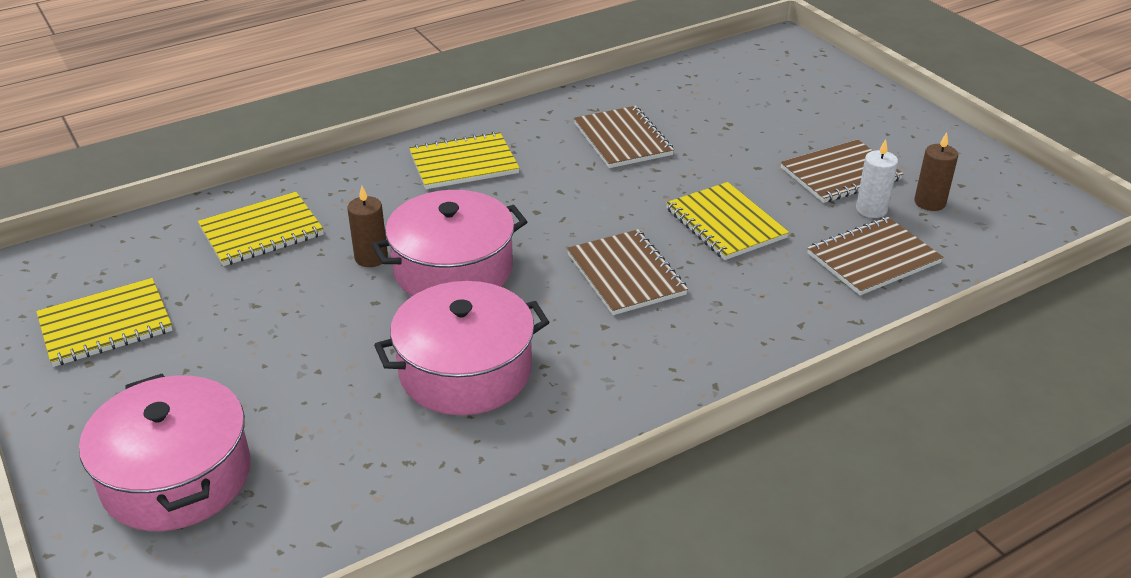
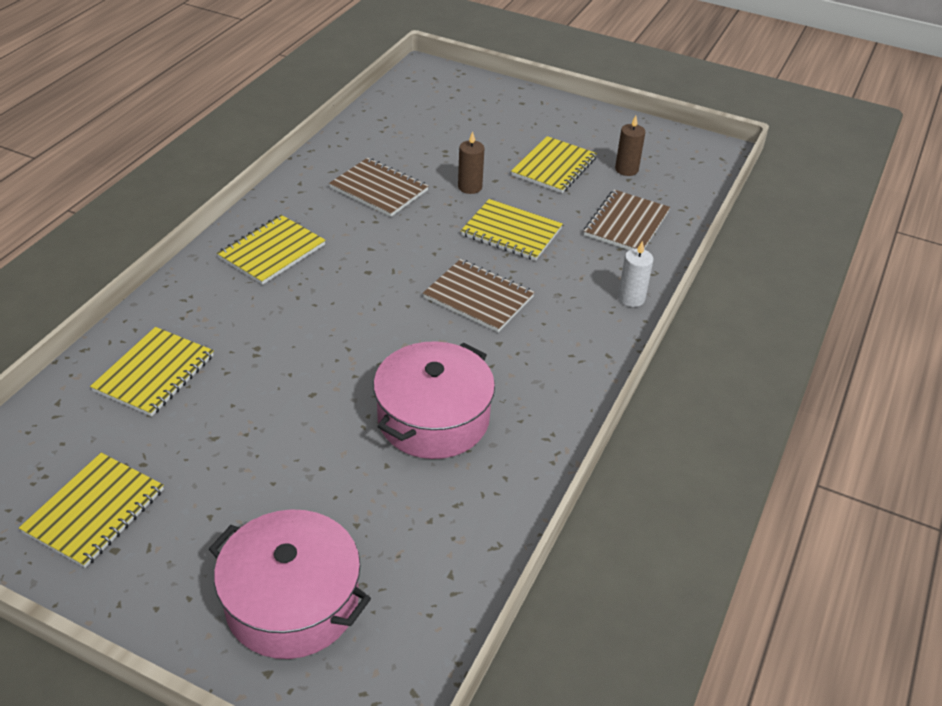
camera: 35 degrees left, 5 degrees up
brown candle [347,186,388,267] -> brown candle moved to [458,131,484,194]
pink pot [372,190,527,296] -> none
brown notebook [781,140,904,203] -> yellow notebook [511,136,597,193]
white candle [856,139,898,218] -> white candle moved to [618,241,653,307]

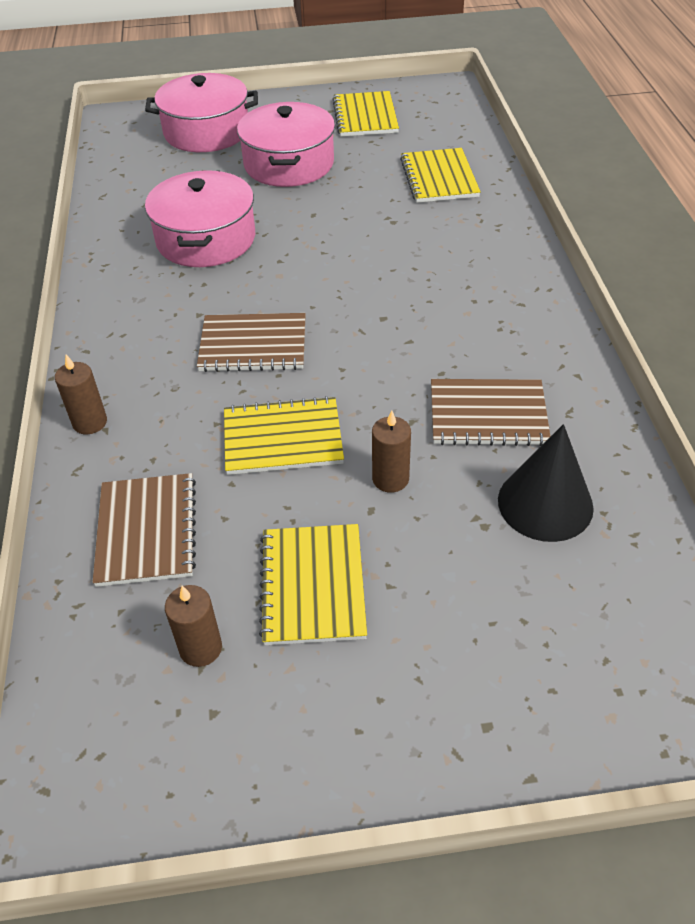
camera: 150 degrees right, 5 degrees up
yellow notebook [217,215,326,285] -> none
white candle [618,241,653,307] -> brown candle [55,355,107,434]
none -> pink pot [237,102,335,187]
none -> black cone [498,424,594,542]

